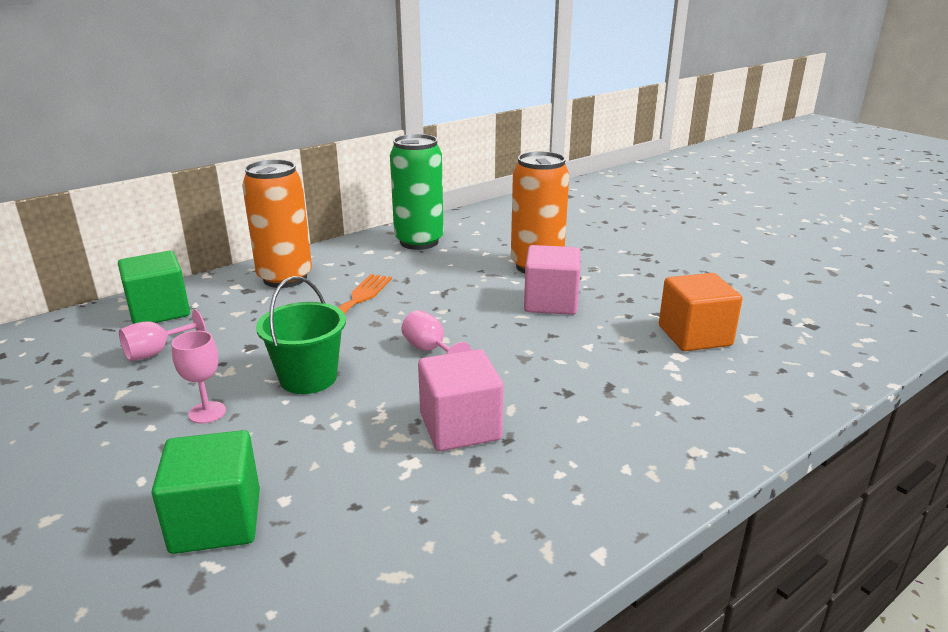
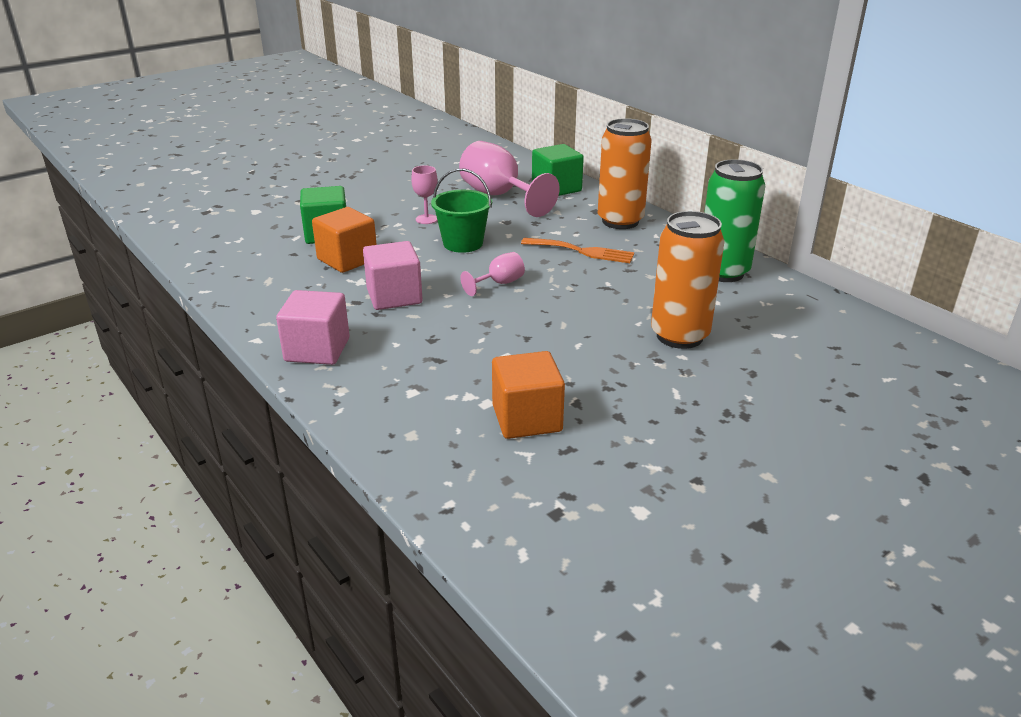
camera: 90 degrees right, 5 degrees up
pink goblet [119,309,206,361] -> pink goblet [459,141,560,217], size x2.04
pink cube [524,245,581,315] -> pink cube moved to [276,290,350,365]
none -> orange cube [312,207,377,273]

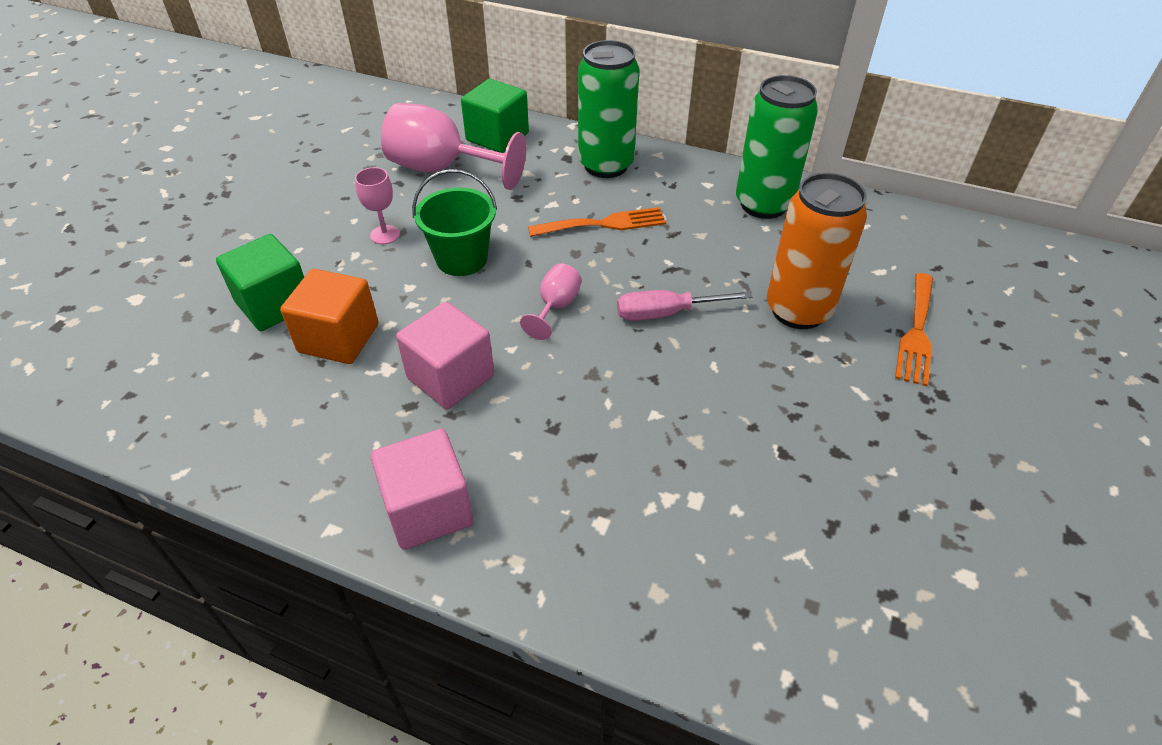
camera: 30 degrees left, 15 degrees up
orange cube [492,351,565,439] -> none
orange can [598,118,652,229] -> green can [578,40,639,178]
none -> pink screwdriver [617,290,752,321]
none -> orange fork [895,273,933,386]

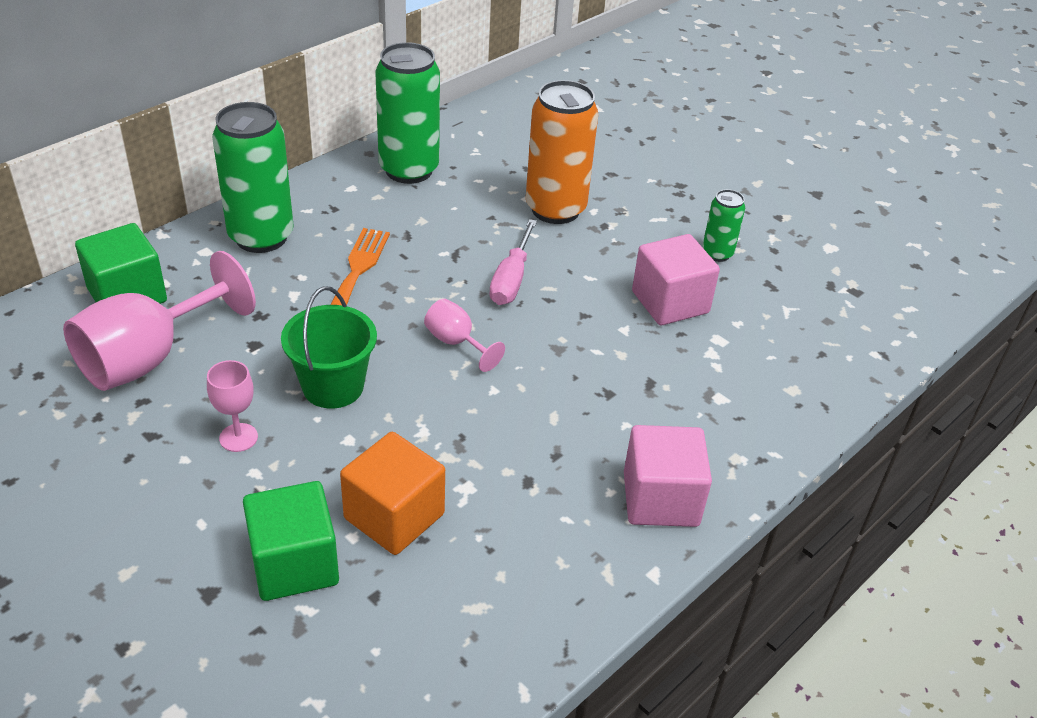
camera: 70 degrees left, 5 degrees down
pink cube [396,302,494,409] -> pink cube moved to [632,234,720,325]
orange fork [895,273,933,386] -> none
none -> green can [702,189,745,262]

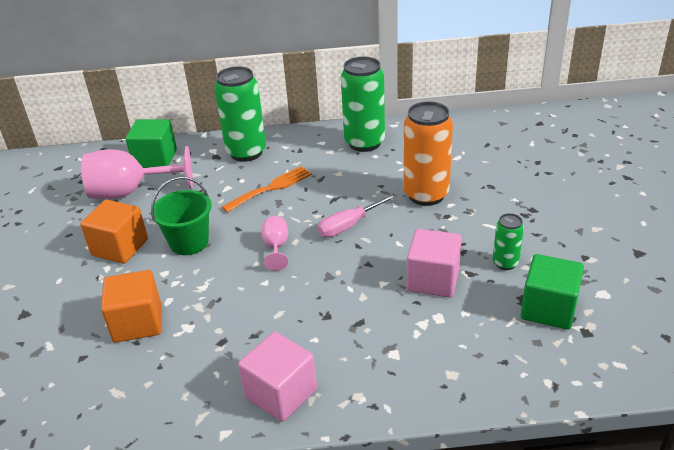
camera: 45 degrees right, 5 degrees down
pink goblet [207,360,258,452] -> orange cube [80,200,148,264]
green cube [243,481,339,601] -> green cube moved to [521,254,584,330]

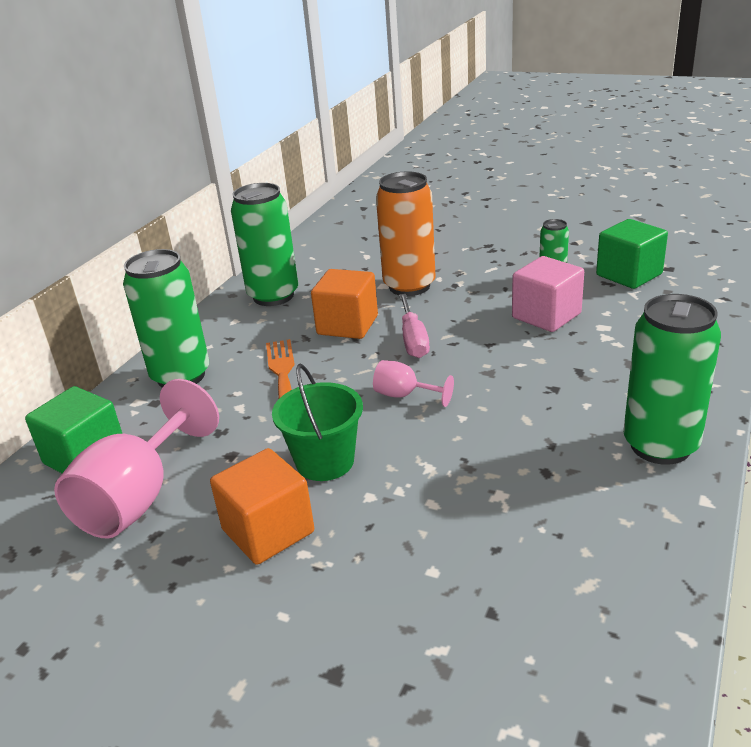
camera: 60 degrees left, 5 degrees down
orange cube [101,270,161,343] -> orange cube moved to [311,269,378,339]
pink cube [238,332,317,422] -> green can [623,294,721,465]

